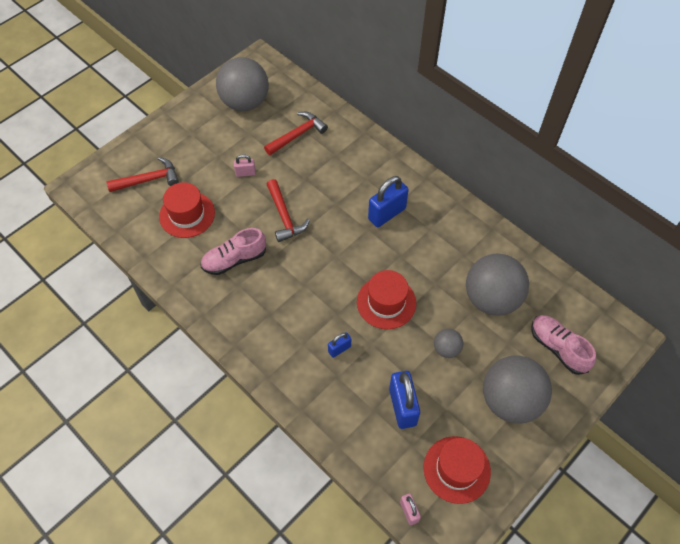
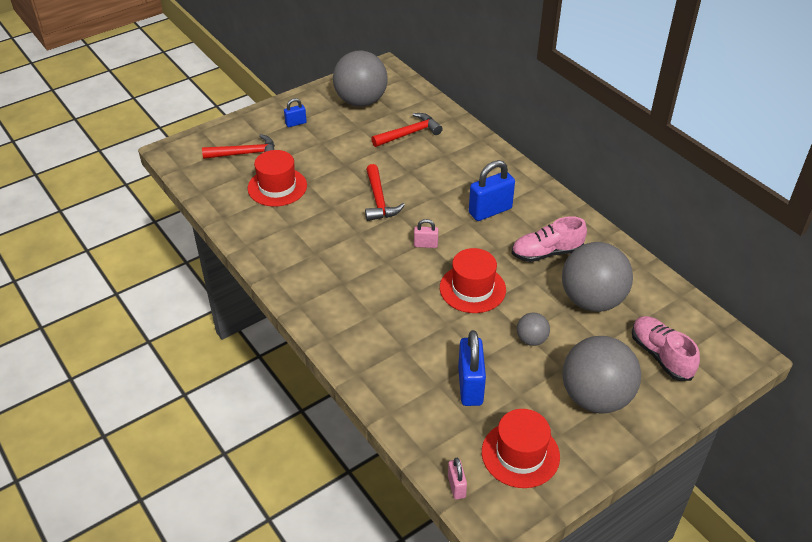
camera: 10 degrees right, 15 degrees down
pink shoe [200,228,266,275] -> pink shoe moved to [512,216,587,262]
pink padlock [234,154,256,177] -> pink padlock moved to [414,219,439,248]
blue padlock [328,332,351,358] -> blue padlock moved to [284,98,307,127]

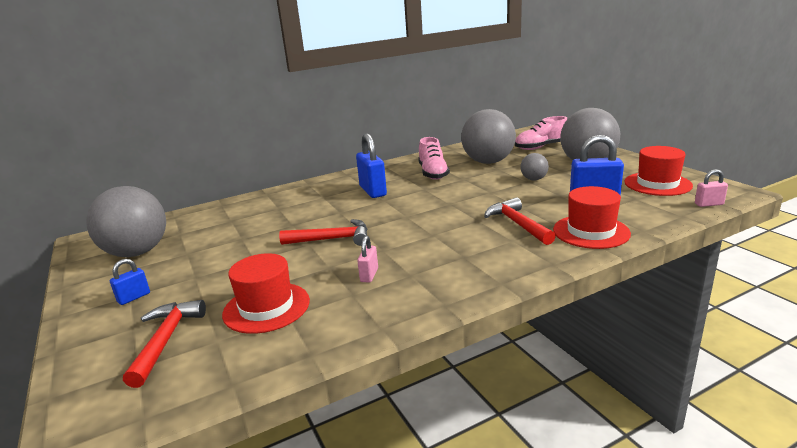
camera: 80 degrees left, 20 degrees down
blue padlock [284,98,307,127] -> blue padlock turned 60 degrees clockwise [110,259,150,305]
red hammer [371,113,443,147] -> red hammer moved to [484,197,556,245]
pink padlock [414,219,439,248] -> pink padlock moved to [357,236,378,283]
red hat [440,248,506,313] -> red hat moved to [553,186,631,249]

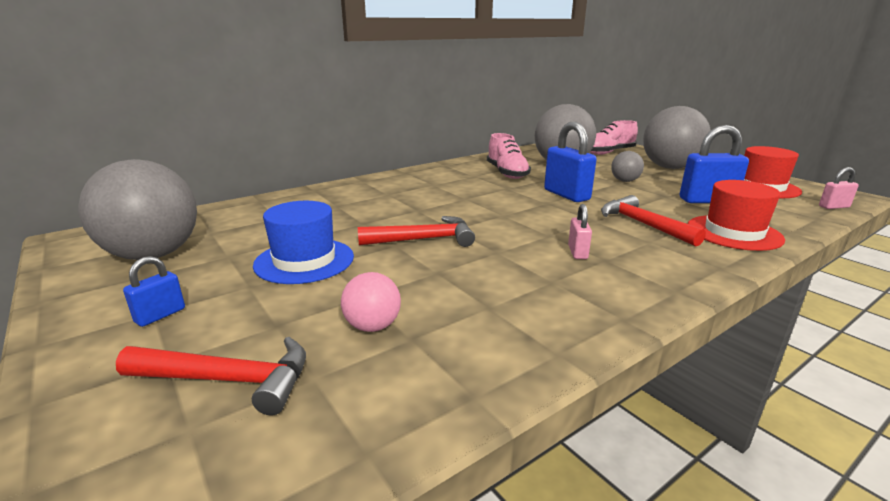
camera: 10 degrees left, 0 degrees up
red hammer [123,300,206,388] -> red hammer turned 105 degrees clockwise [116,337,306,415]
red hat [222,253,310,334] -> pink ball [341,272,401,332]
blue padlock [356,134,387,198] -> blue padlock moved to [544,122,597,202]
pink padlock [357,236,378,283] -> pink padlock moved to [568,204,592,259]
none -> blue hat [253,201,354,284]

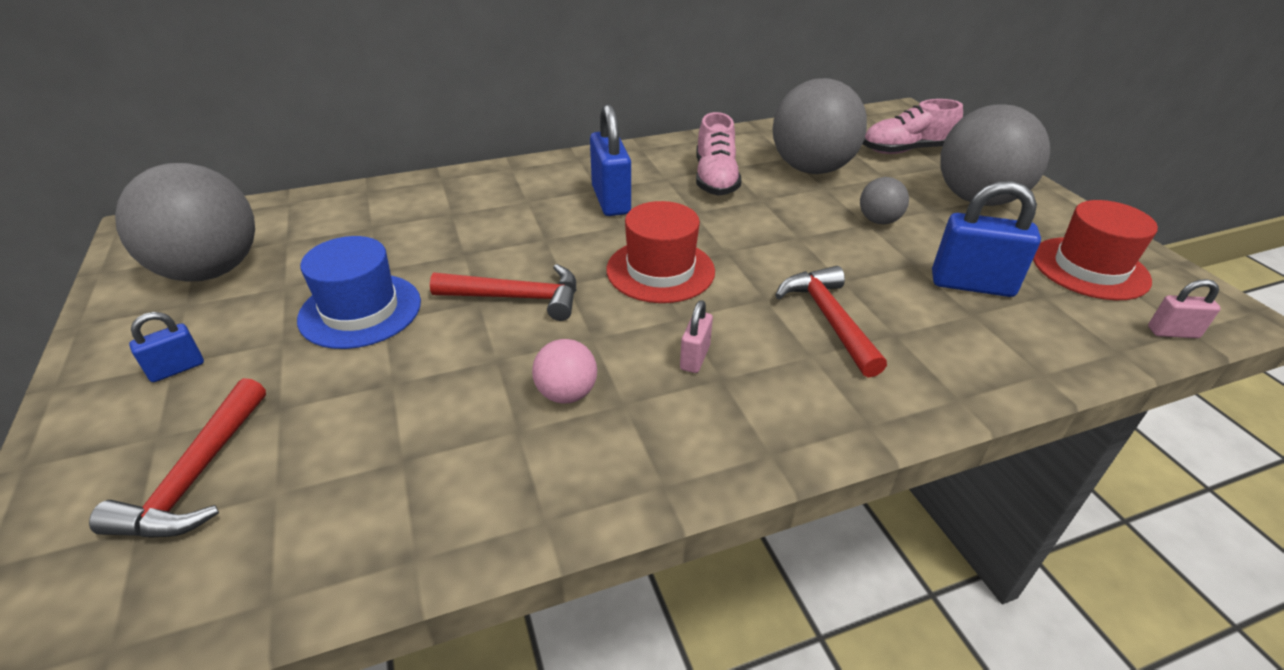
camera: 15 degrees right, 15 degrees up
red hammer [116,337,306,415] -> red hammer turned 75 degrees clockwise [89,378,266,538]
pink ball [341,272,401,332] -> pink ball moved to [532,339,597,404]
blue padlock [544,122,597,202] -> blue padlock moved to [590,104,631,216]
red hat [688,180,785,251] -> red hat moved to [606,201,715,303]

